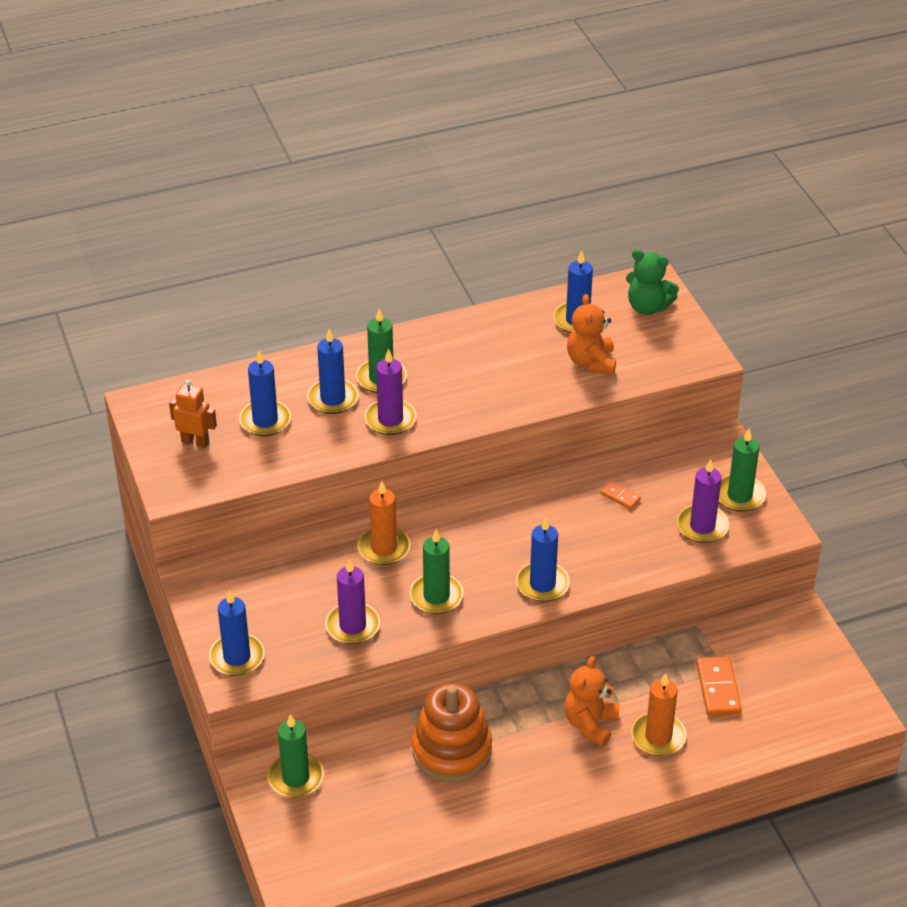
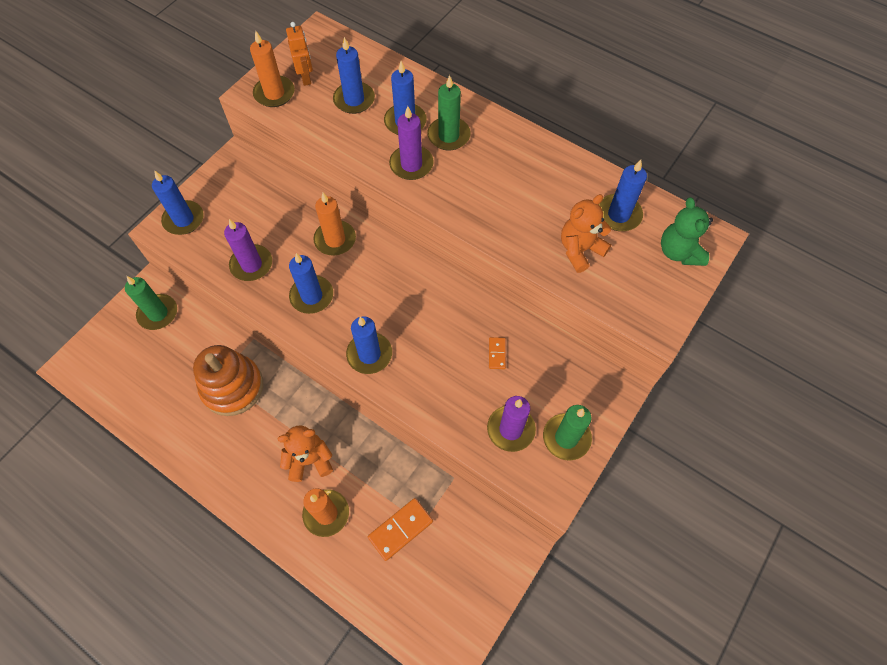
camera: 55 degrees right, 20 degrees up
green candle [410,529,464,614] -> blue candle [289,253,333,314]
none -> orange candle [250,30,295,107]

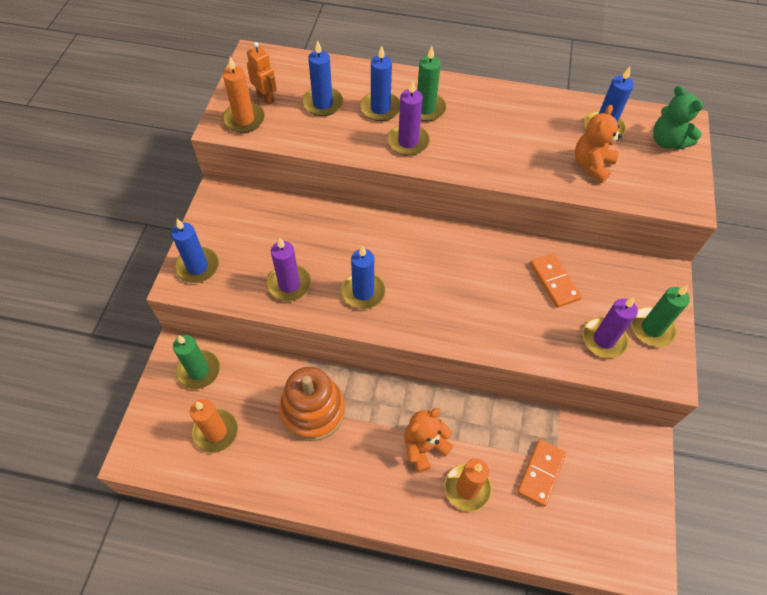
camera: 25 degrees left, 5 degrees down
orange candle [313,193,356,256] -> orange candle moved to [190,399,238,453]
blue candle [346,316,392,374] -> none
orange domino [489,337,506,369] -> orange domino [530,253,582,308], size x1.78

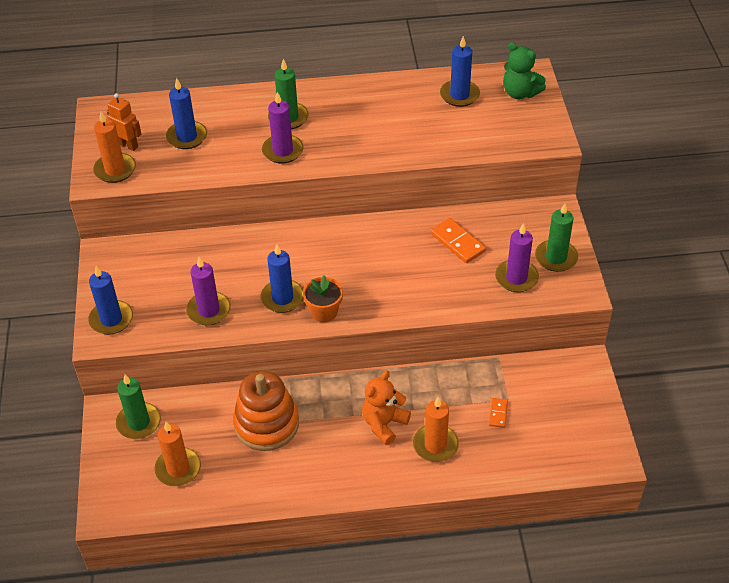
camera: 15 degrees left, 10 degrees down
blue candle [360,45,400,121] -> none
orange domino [517,439,566,507] -> orange domino [489,398,508,428], size x0.56
orange teddy bear [575,105,622,183] -> none
none -> orange flower pot [303,276,343,322]

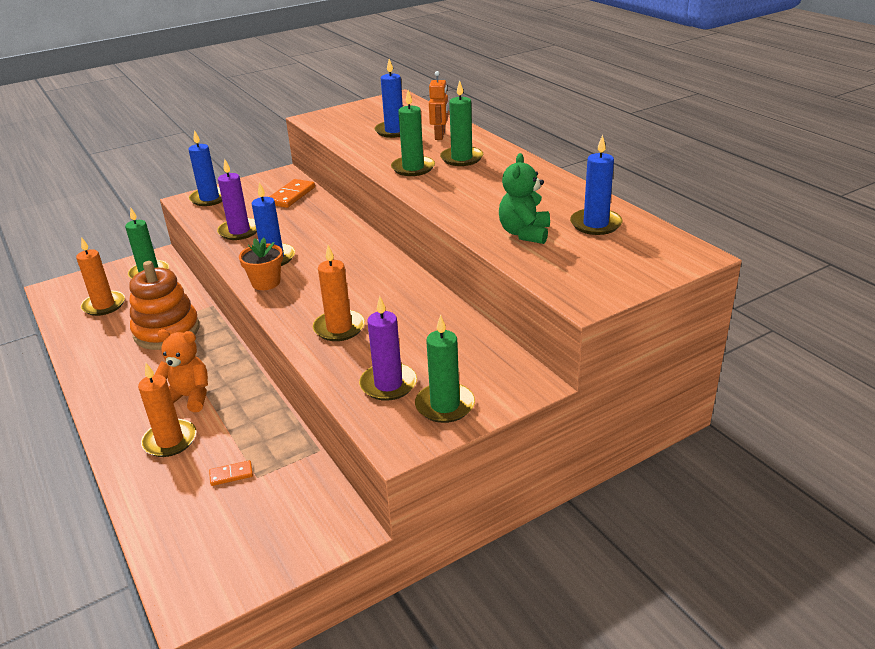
camera: 65 degrees right, 15 degrees down
orange candle [93,112,136,183] -> orange candle moved to [313,245,365,341]
orange robot [107,93,141,151] -> orange robot moved to [429,71,449,140]
purple candle [262,92,304,163] -> green candle [391,90,435,176]
orange domino [430,218,486,263] -> orange domino moved to [269,179,315,208]
green teddy bear [503,42,546,99] -> green teddy bear moved to [499,153,550,244]

